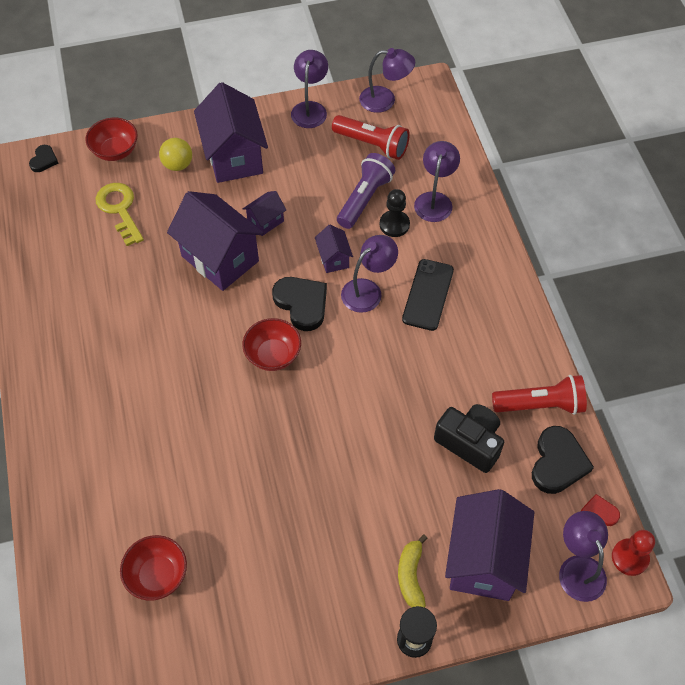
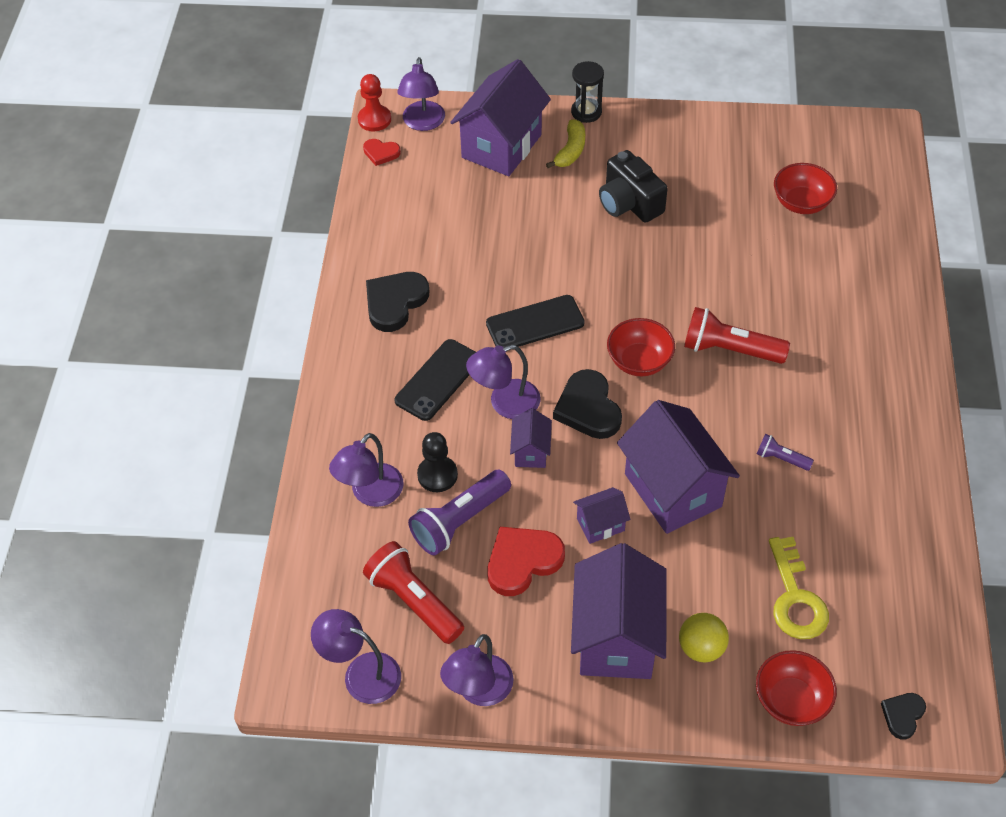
camera: 160 degrees left, 5 degrees down
black camera [434,404,504,473] -> black camera moved to [599,150,668,223]
red flashlight [492,375,587,415] -> red flashlight moved to [684,307,790,364]
black heart [532,426,594,494] -> black heart moved to [366,272,429,332]
none -> black phone [486,295,585,348]
none -> red heart [487,527,565,596]
none -> purple flashlight [757,434,814,471]

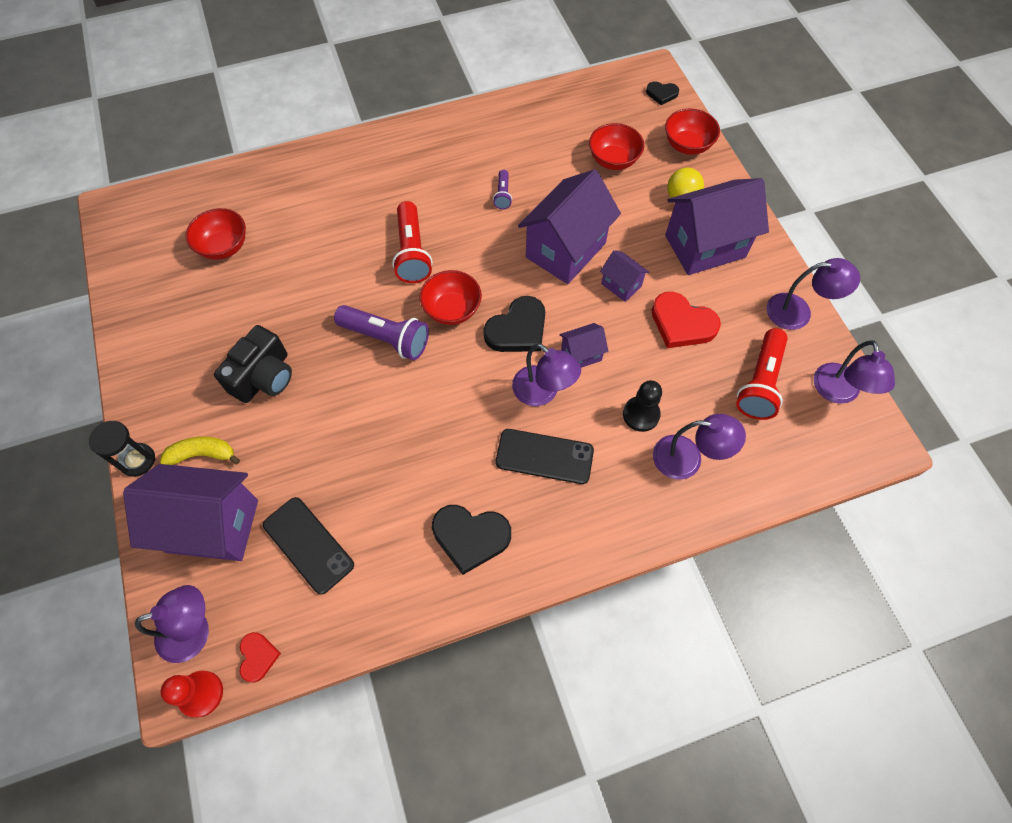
camera: 115 degrees left, 10 degrees up
purple flashlight [408,470,511,556] -> purple flashlight moved to [334,305,429,360]
black phone [486,295,585,348] -> black phone moved to [263,497,354,594]
yellow key [769,537,829,639] -> red bowl [589,123,644,170]

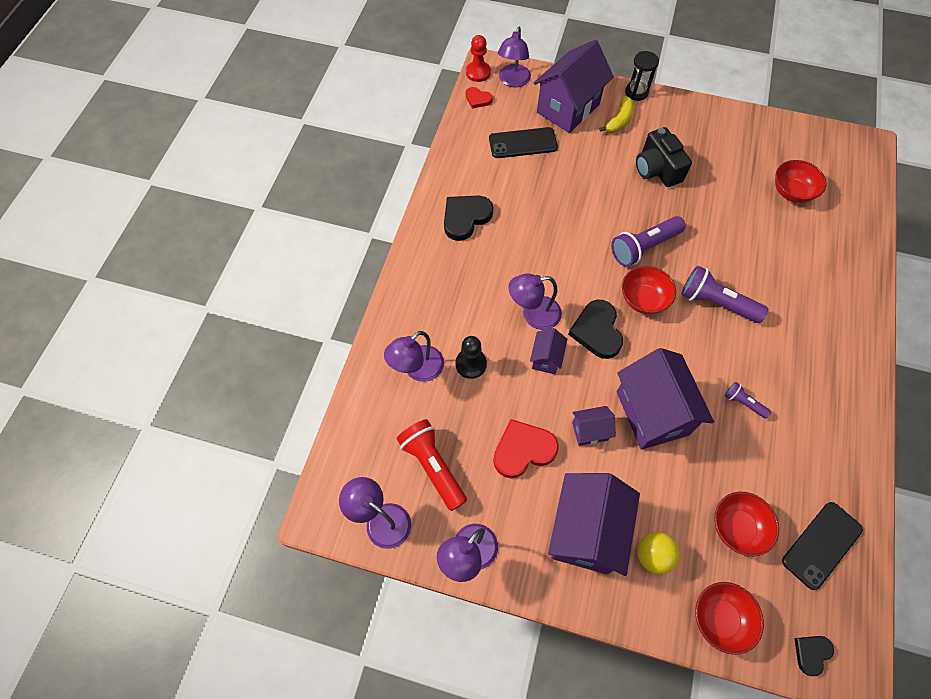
camera: 125 degrees right, 0 degrees up
red flashlight [392,201,432,283] -> purple flashlight [681,266,768,323]
black phone [496,429,594,484] -> black phone moved to [782,502,863,590]

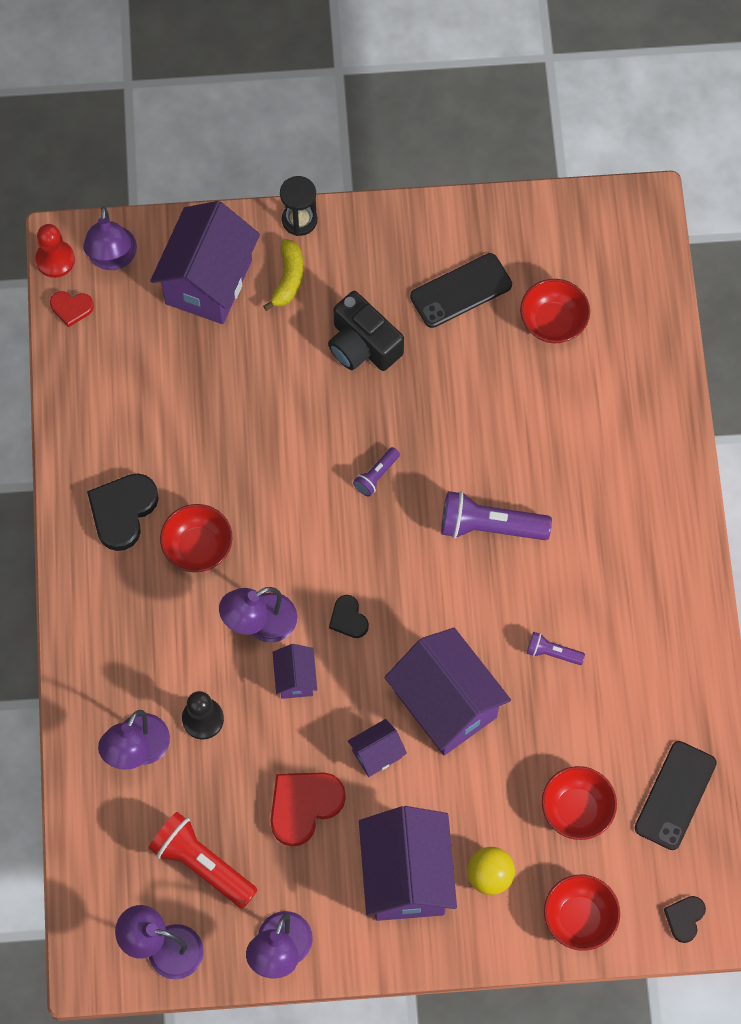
camera: 20 degrees left, 5 degrees up
black phone [489,127,558,158] -> black phone moved to [410,253,512,328]
black heart [568,300,623,359] -> black heart [329,595,369,638], size x0.55
purple flashlight [611,216,686,267] -> purple flashlight [353,447,400,497], size x0.51
red bowl [622,266,676,314] -> red bowl moved to [160,504,232,572]

